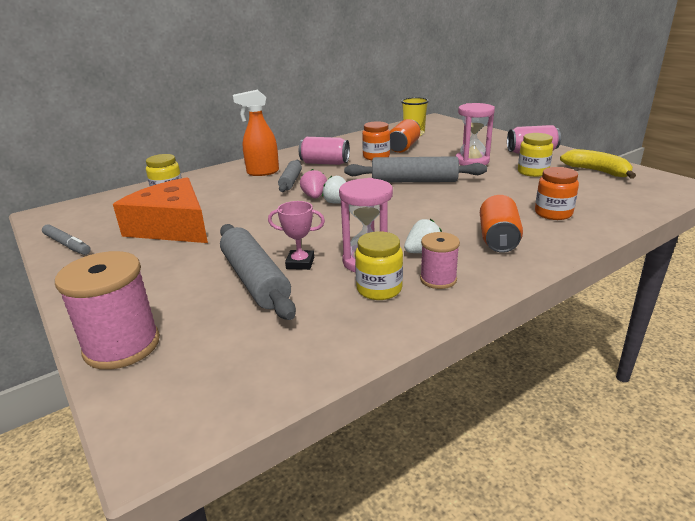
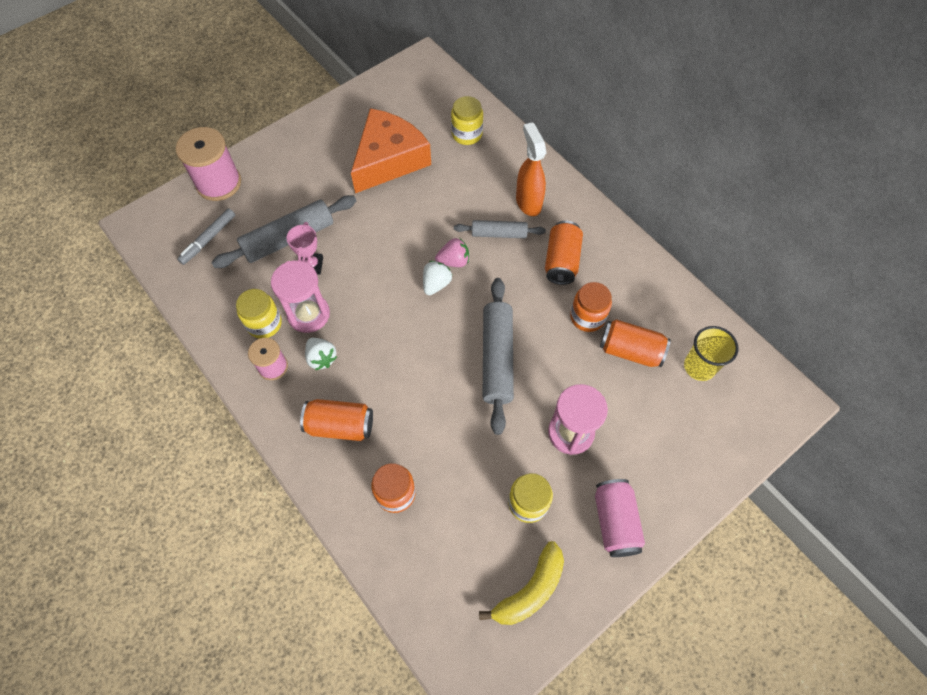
camera: 85 degrees right, 35 degrees up
grey marker [42,224,91,255] -> grey marker moved to [177,208,235,265]
pink can [299,137,350,165] -> orange can [545,221,583,285]

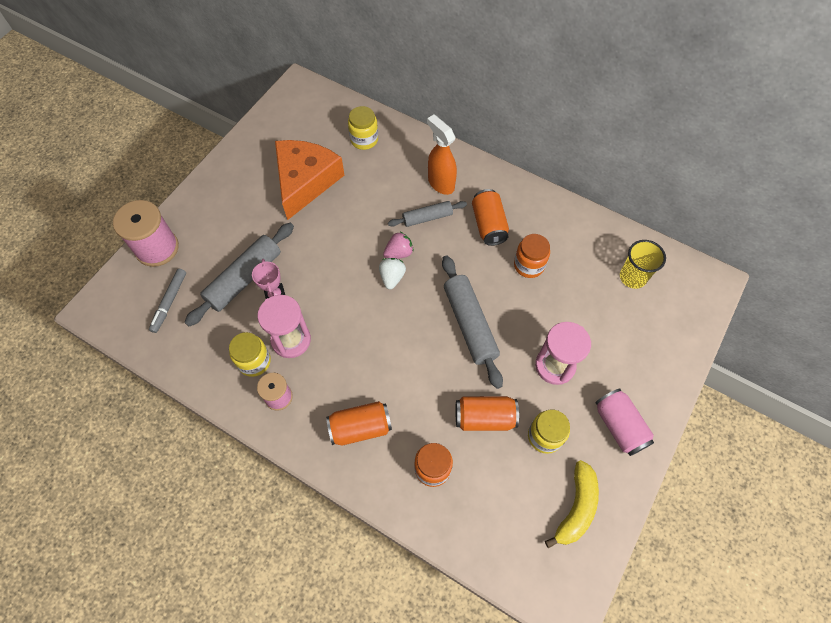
camera: 20 degrees left, 0 degrees up
white strawberry [305,338,337,370] -> none
orange can [600,319,671,367] -> orange can moved to [456,396,519,431]

